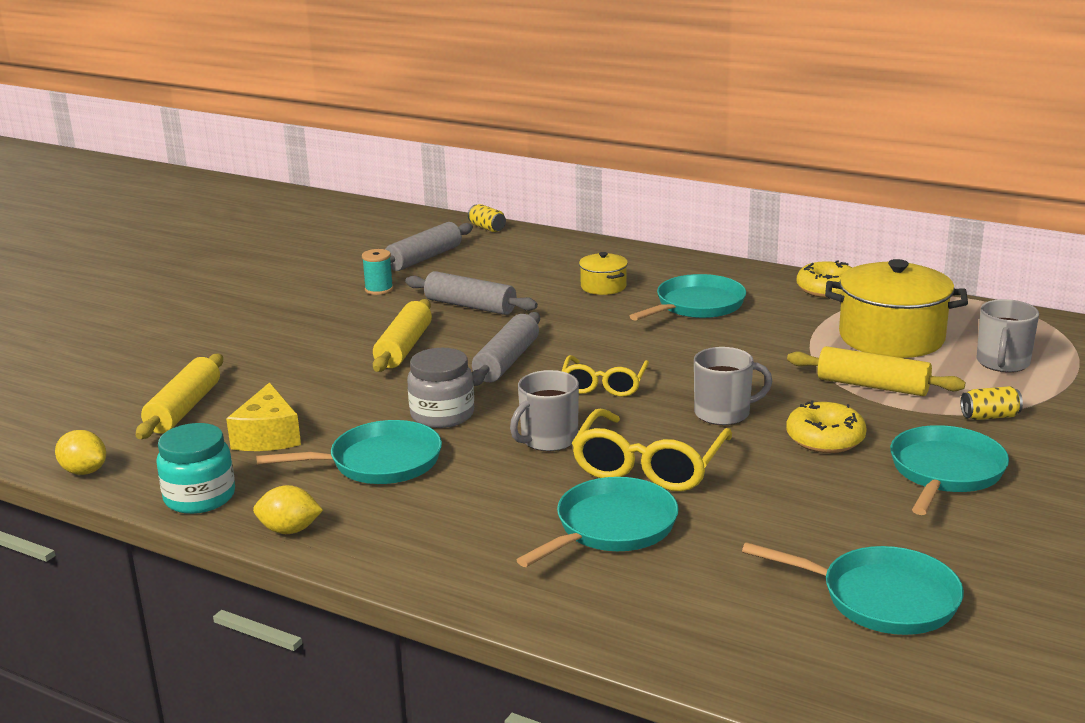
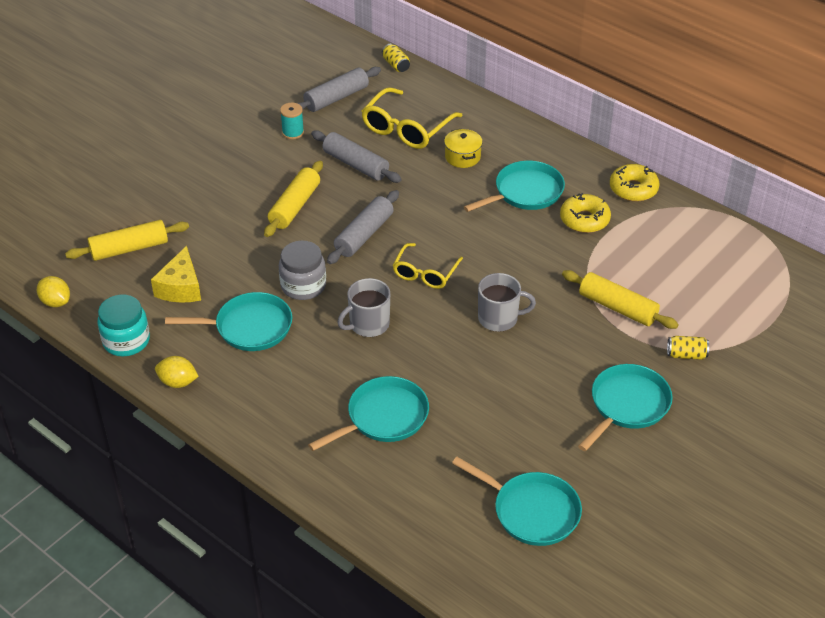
camera: 10 degrees right, 20 degrees up
yellow rolling pin [136,354,223,439] -> yellow rolling pin turned 45 degrees clockwise [65,220,189,261]
yellow glasses [572,409,732,491] -> yellow glasses moved to [362,87,463,149]
yellow donut [786,400,867,453] -> yellow donut moved to [560,193,611,233]
yellow pot [825,259,968,358] -> none
grey mug [977,299,1039,372] -> none

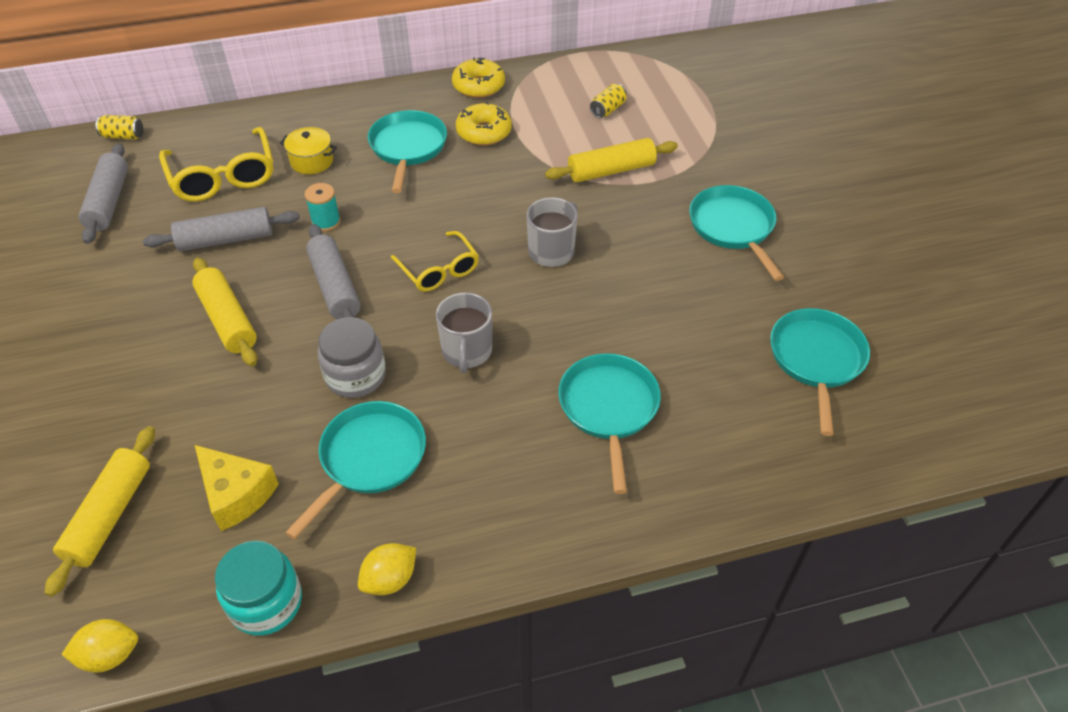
camera: 55 degrees left, 5 degrees up
turquoise spool [280,103,304,140] -> turquoise spool moved to [305,183,341,232]
turquoise pan [452,457,582,546] -> turquoise pan turned 60 degrees counterclockwise [770,308,870,436]
yellow can [667,336,709,360] -> yellow can moved to [590,84,627,118]

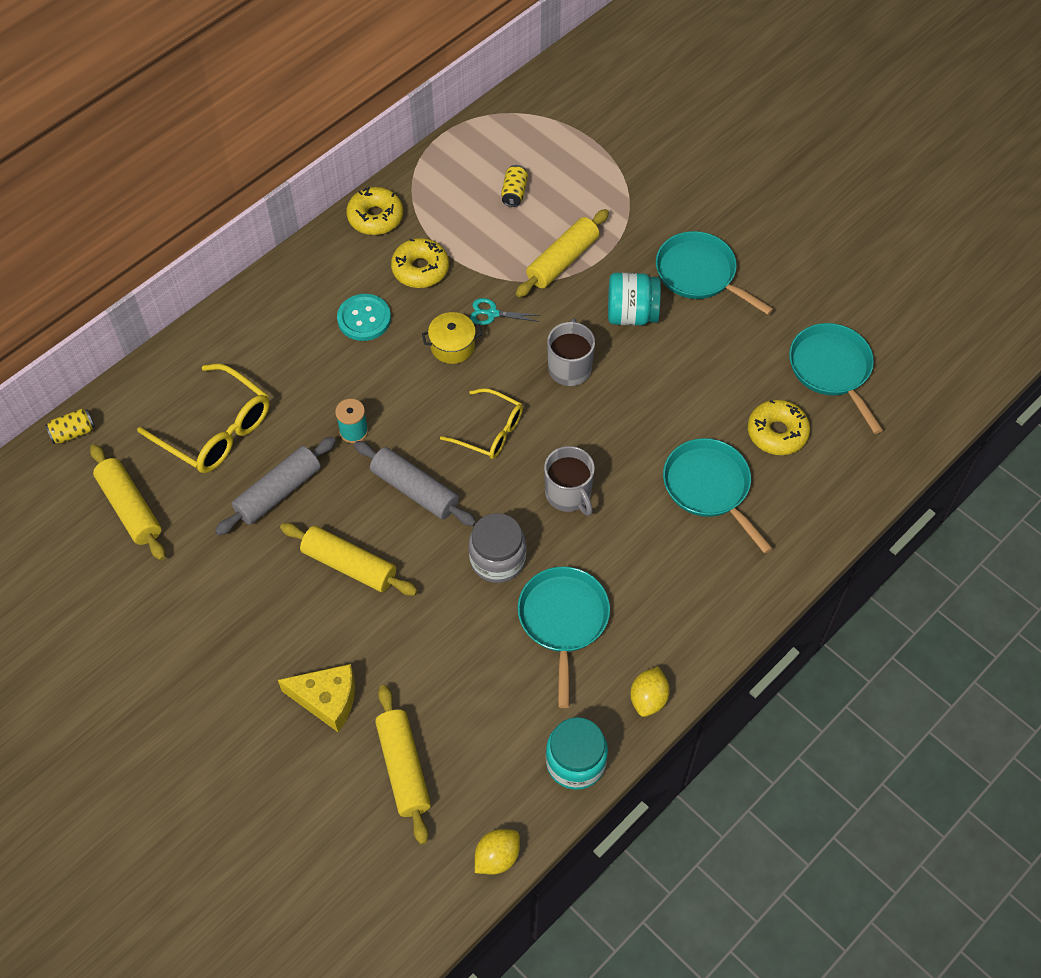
camera: 30 degrees left, 10 degrees up
grey rolling pin [78,143,128,244] -> yellow rolling pin [90,444,165,560]
yellow cheese [195,445,279,531] -> yellow cheese moved to [278,664,355,732]
yellow pot [280,127,337,174] -> yellow pot moved to [422,312,482,364]
turquoise pan [368,110,447,193] -> turquoise button [337,294,391,341]
none -> turquoise scissors [470,298,539,325]
none -> turquoise jar [608,273,661,325]
none -> yellow donut [748,400,810,455]

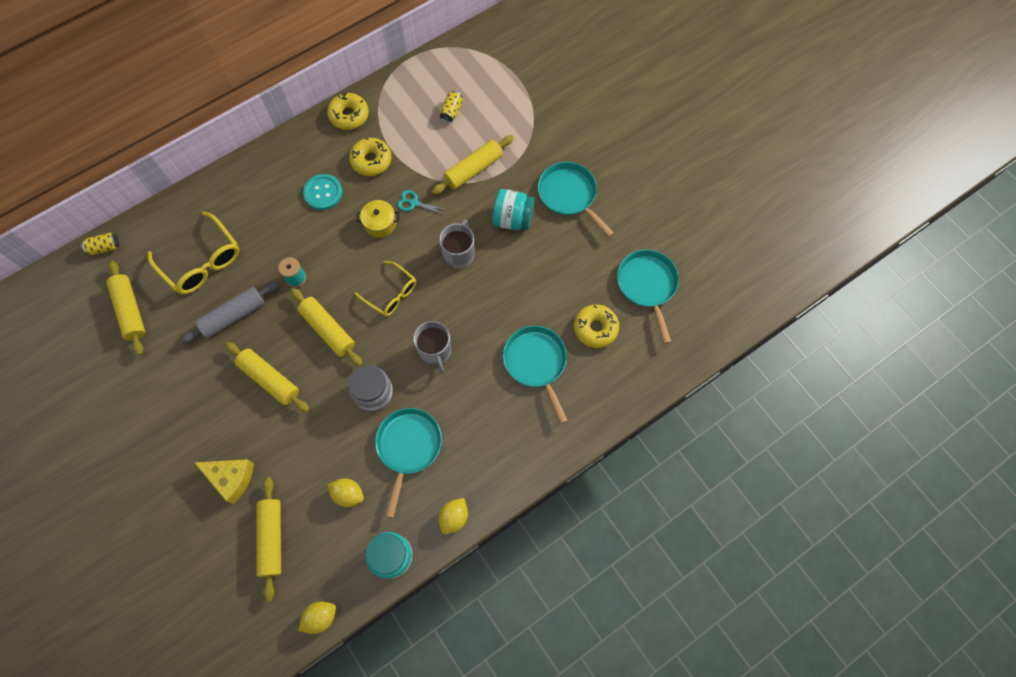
camera: 10 degrees right, 10 degrees up
grey rolling pin [354,441,476,526] -> yellow rolling pin [291,288,362,367]
none -> yellow lemon [327,478,364,507]

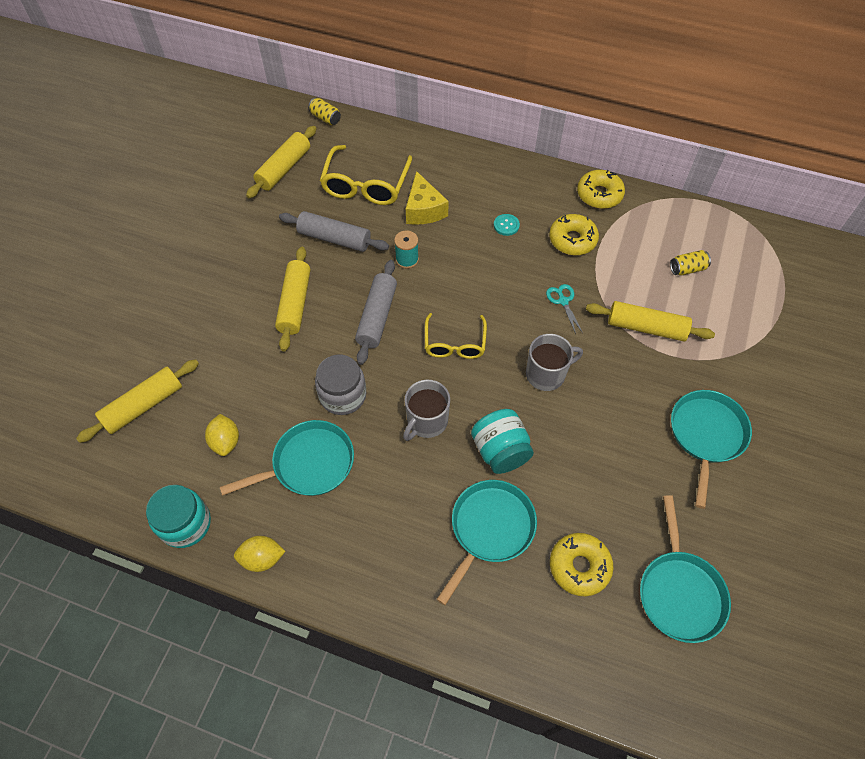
camera: 55 degrees right, 10 degrees down
yellow cheese [194,459,254,504] -> yellow cheese moved to [406,171,449,225]
yellow rolling pin [291,288,362,367] -> grey rolling pin [355,260,397,365]
yellow lemon [298,602,336,634] -> none
turquoise button [303,174,342,210] -> turquoise button [494,214,520,236], size x0.59
yellow pot [356,200,399,238] -> none
turquoise jar [493,189,535,230] -> turquoise jar moved to [471,409,534,474]
turquoise pan [617,250,679,344] -> turquoise pan turned 135 degrees clockwise [640,495,731,643]

